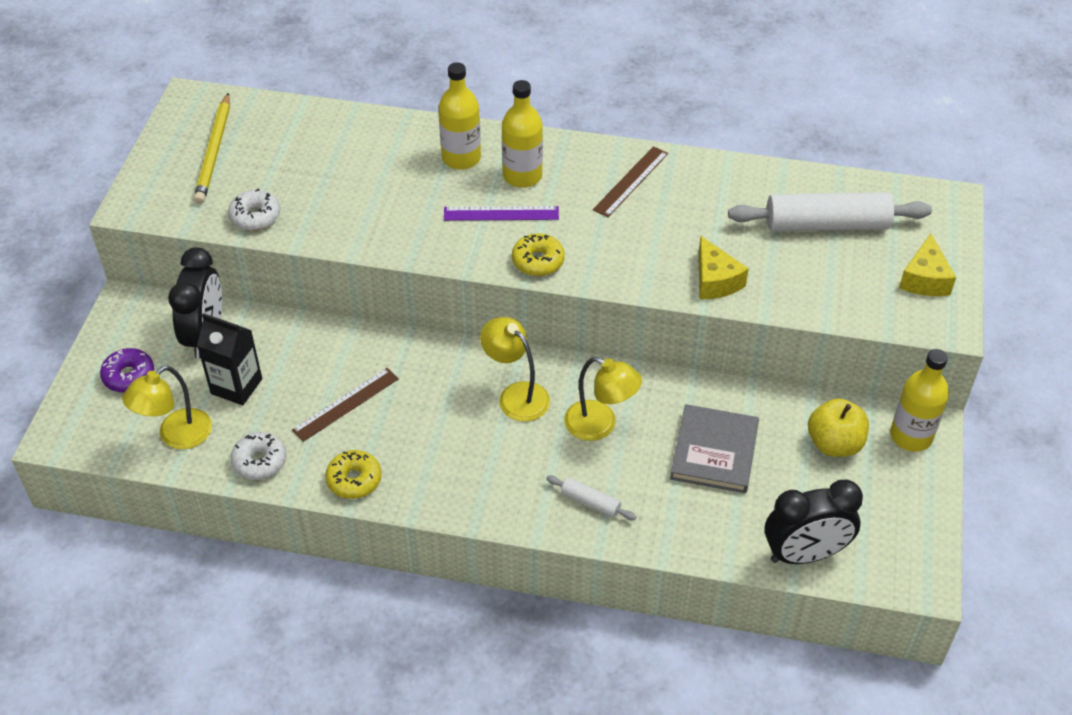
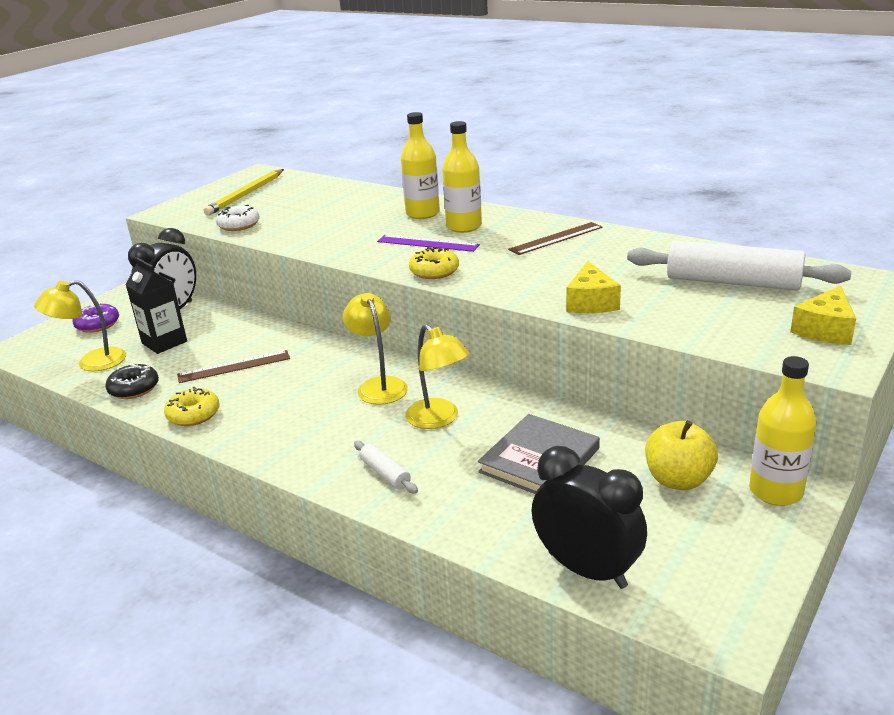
camera: 25 degrees right, 20 degrees down
white donut [230,432,286,480] -> black donut [105,363,159,399]
black clock [765,480,863,564] -> black clock turned 150 degrees counterclockwise [532,446,647,589]

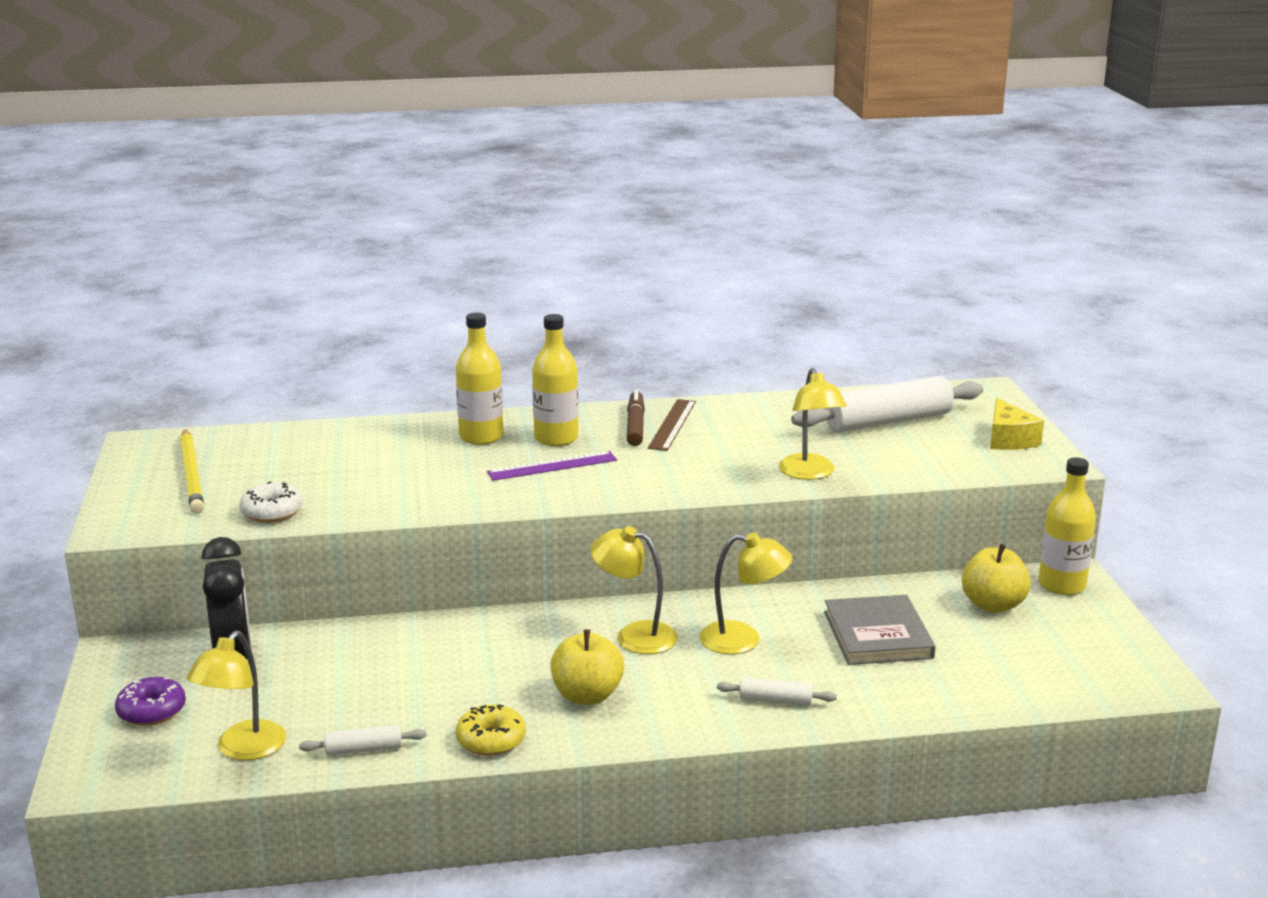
camera: 45 degrees left, 5 degrees down
black donut [105,363,159,399] -> white rolling pin [299,725,427,755]
black carton [126,257,187,354] -> none
brown ruler [177,350,290,383] -> none
yellow donut [409,247,459,279] -> none
black clock [532,446,647,589] -> none
yellow cheese [566,261,621,313] -> yellow lamp [779,368,847,480]
none -> yellow apple [551,629,624,705]
none -> brown marker [627,389,645,446]

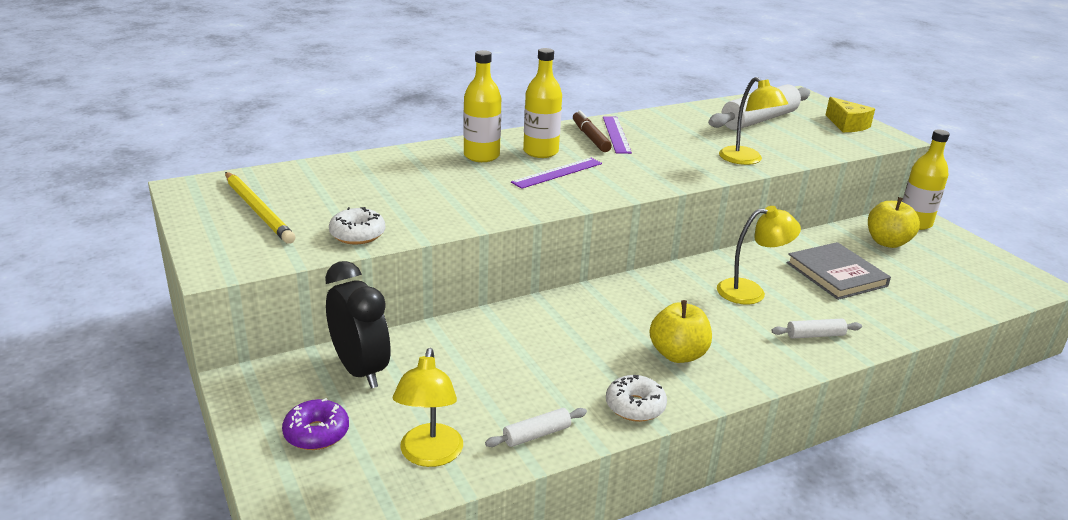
camera: 20 degrees left, 5 degrees up
yellow donut [456,704,526,756] -> white donut [606,375,667,422]
yellow lamp [590,526,678,654] -> none
brown ruler [648,399,696,451] -> purple ruler [603,116,632,154]

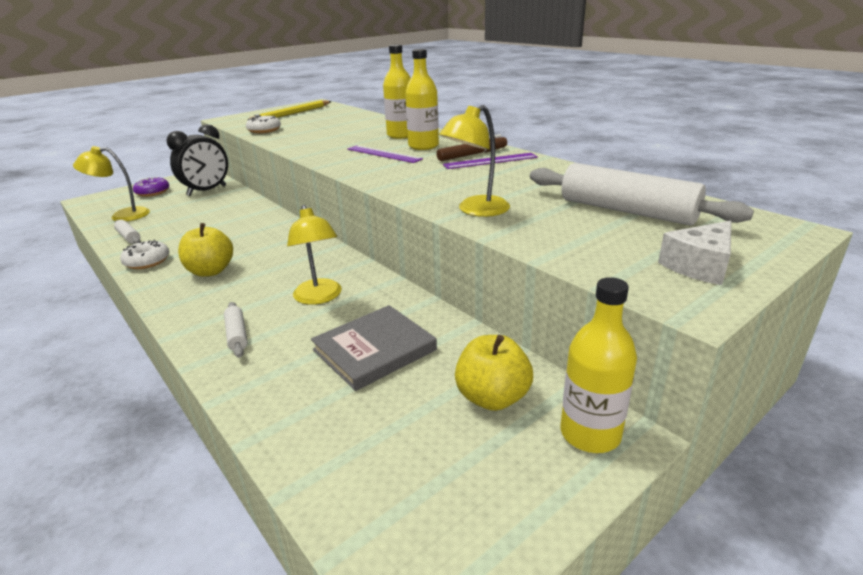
camera: 80 degrees right, 0 degrees up
yellow cheese [826,97,875,132] -> white cheese [658,221,731,285]

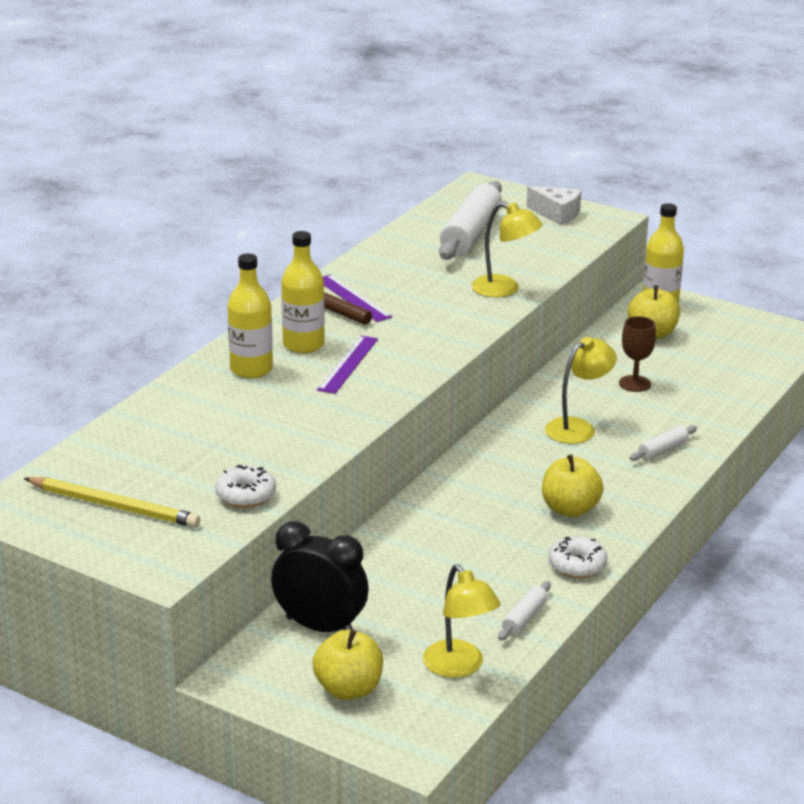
camera: 110 degrees left, 0 degrees up
purple donut [133,177,169,197] -> yellow apple [312,629,383,700]
grey book [311,305,437,391] -> brown goblet [619,316,656,392]

